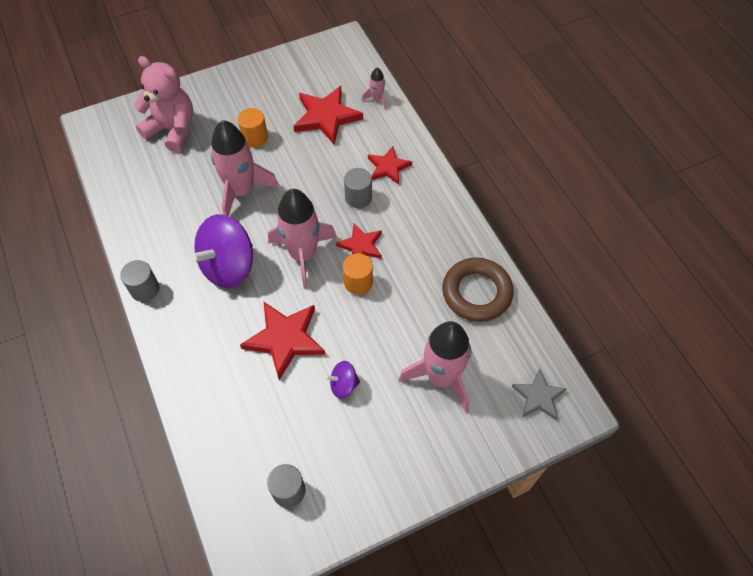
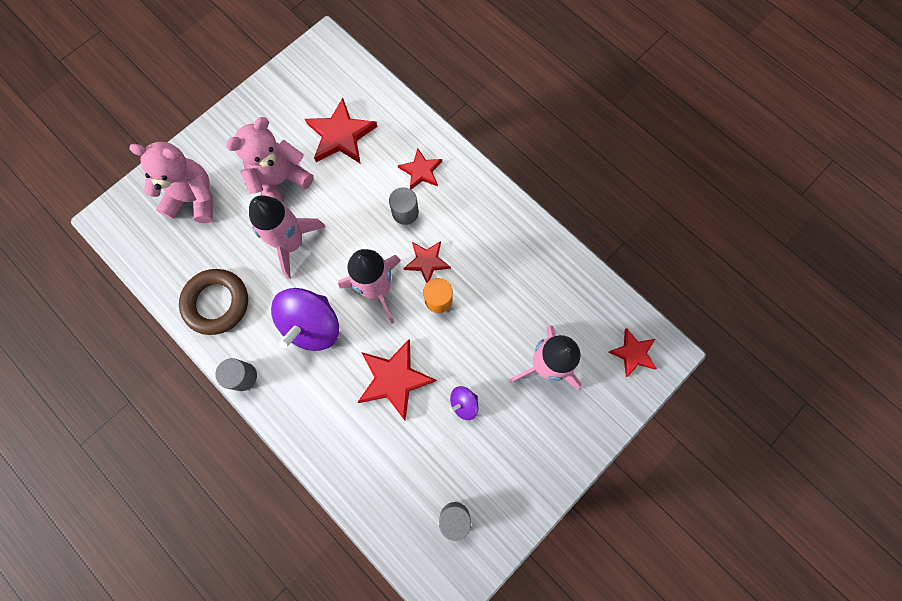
camera: 20 degrees left, 15 degrees up
orange cylinder [238,108,268,148] -> pink teddy bear [226,117,313,204]
pink rocket [362,68,386,109] -> none
brown ring [442,258,513,322] -> brown ring moved to [179,269,248,335]
grey star [512,368,567,420] -> red star [609,328,657,377]

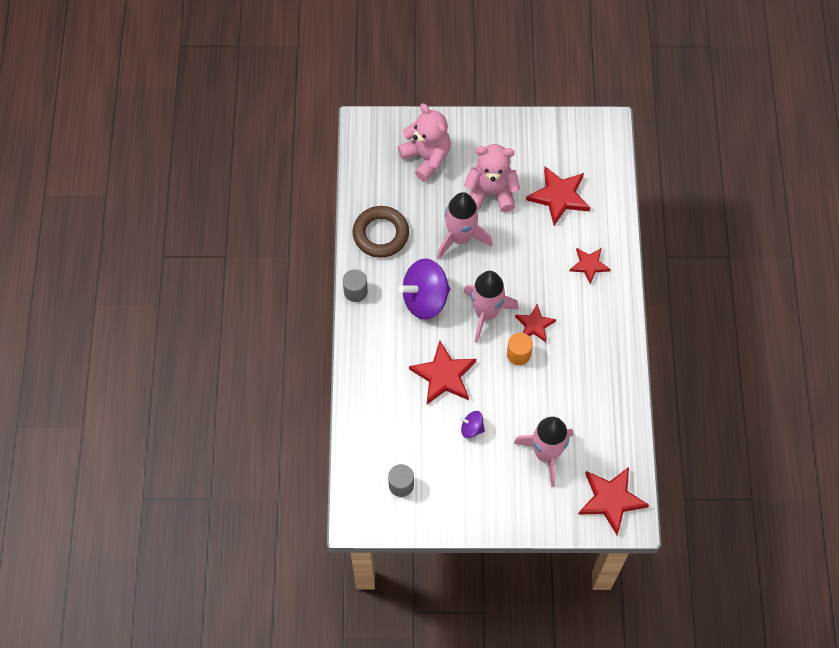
camera: 45 degrees right, 10 degrees down
grey cylinder [389,187,419,225] -> none
red star [609,328,657,377] -> red star [578,467,649,535], size x1.62

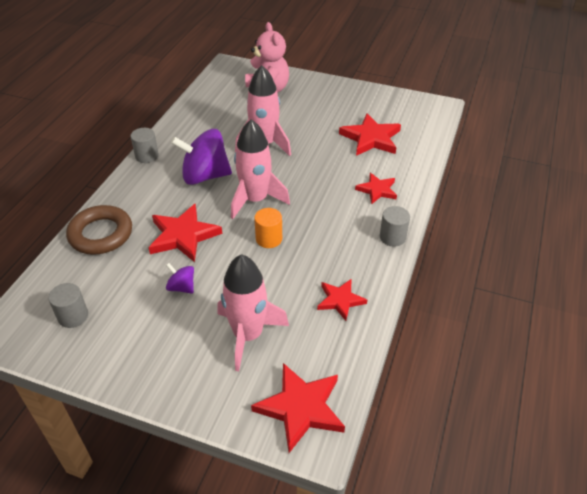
camera: 20 degrees right, 20 degrees down
brown ring [353,206,409,258] -> brown ring moved to [66,205,132,255]
pink teddy bear [464,144,520,212] -> none
red star [515,304,556,342] -> red star moved to [317,279,367,321]
none -> grey cylinder [380,206,410,247]

